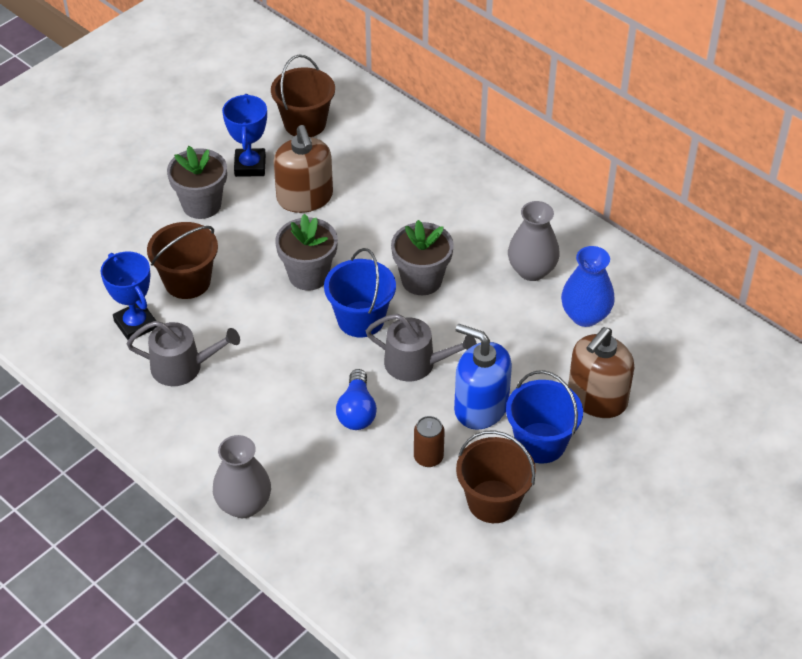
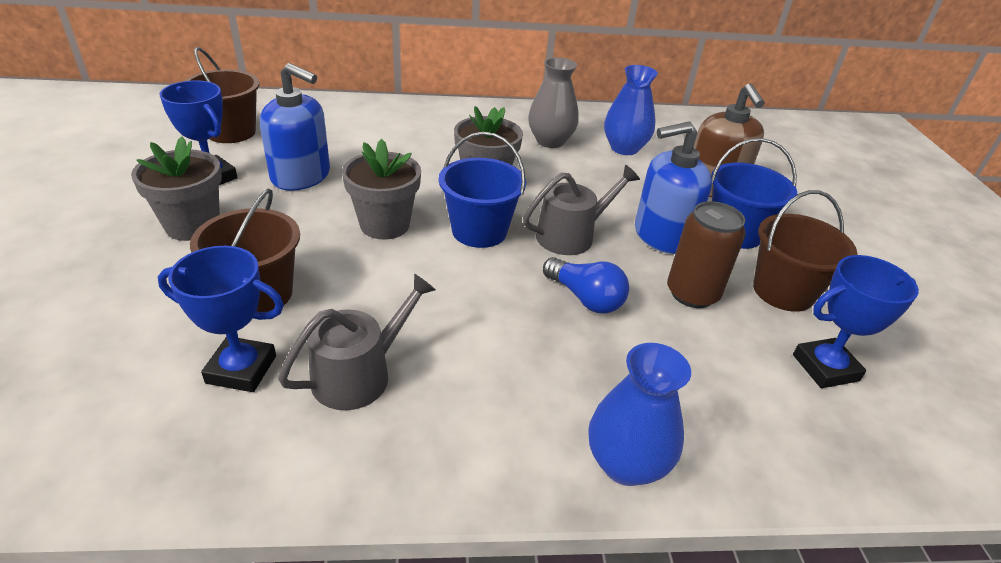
camera: 50 degrees left, 10 degrees down
grey vase [213,435,271,518] -> blue vase [588,343,691,486]
brown soap dispenser [273,125,333,213] -> blue soap dispenser [260,63,330,191]
brown can [414,416,445,467] -> brown can [667,201,746,308], size x1.52
none -> blue trophy [793,255,919,388]

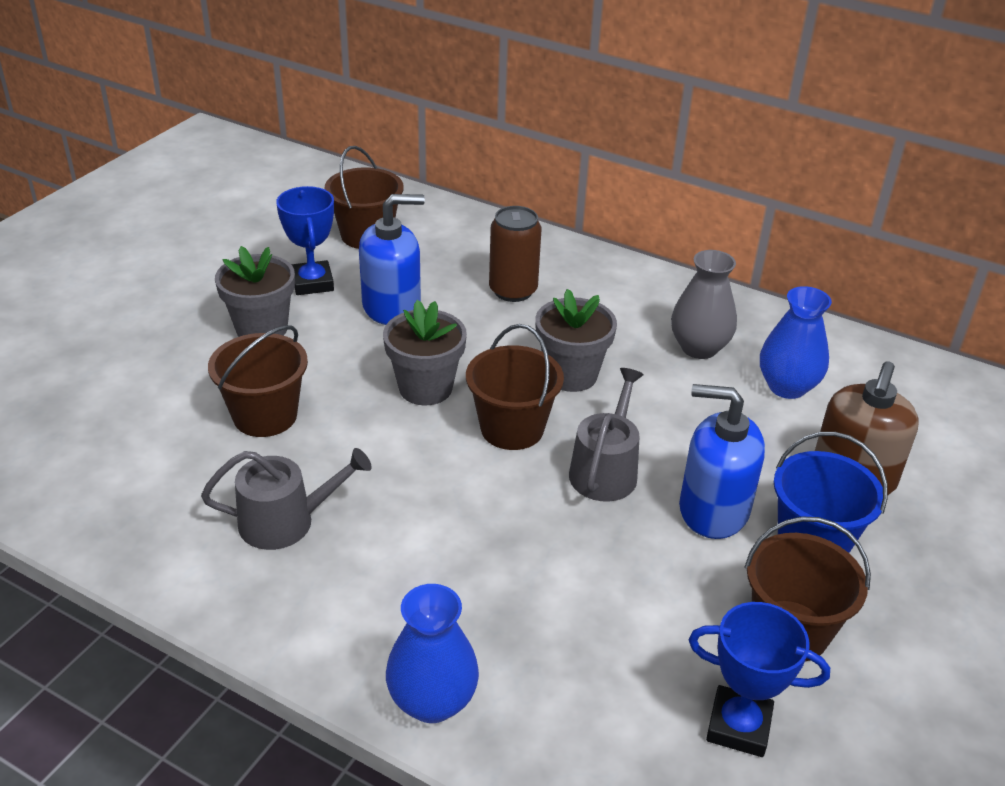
camera: 35 degrees right, 0 degrees up
blue trophy [158,246,284,392] -> none
blue soap dispenser [260,63,330,191] -> blue soap dispenser turned 75 degrees counterclockwise [359,194,425,325]
blue bucket [439,132,526,248] -> brown bucket [466,324,564,450]
grey watering can [523,165,640,255] -> grey watering can turned 75 degrees counterclockwise [569,368,644,502]
blue light bulb [543,257,629,313] -> none
brown can [667,201,746,308] -> brown can moved to [489,206,541,302]

